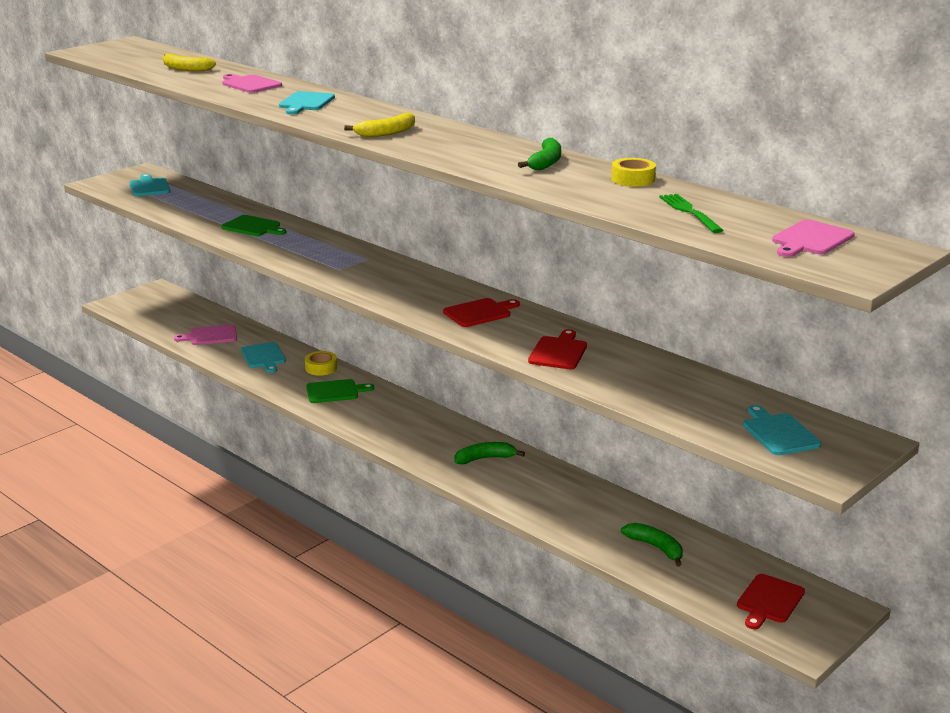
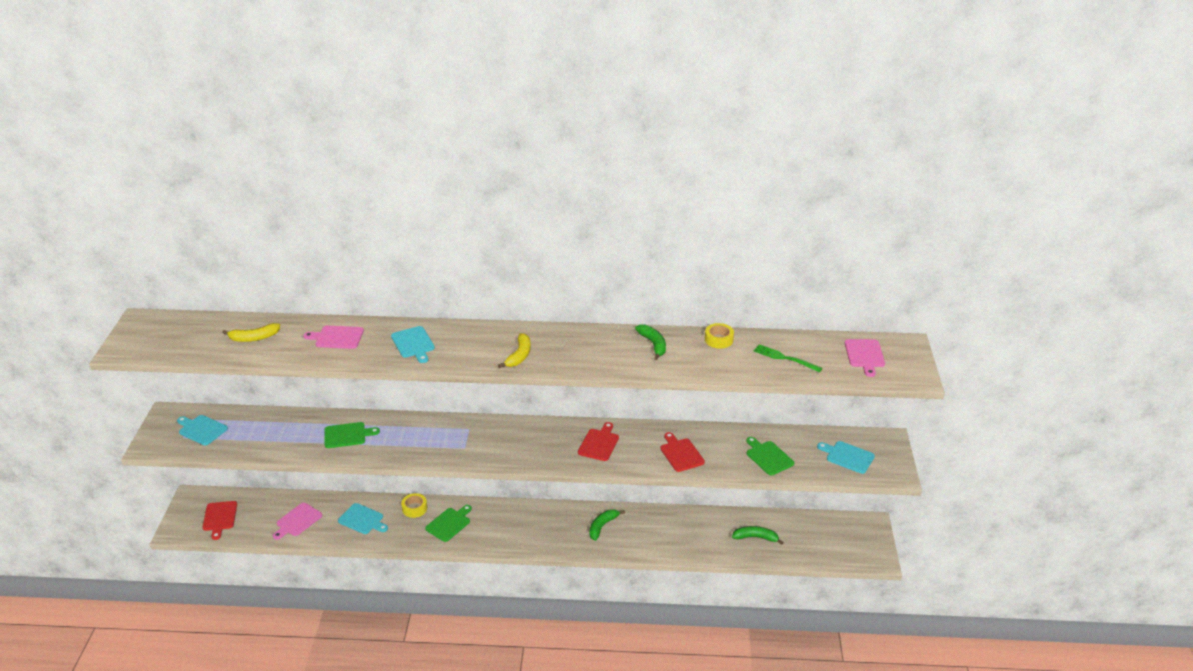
camera: 40 degrees left, 10 degrees up
red cutting board [737,574,805,629] -> red cutting board moved to [202,501,237,540]
none -> green cutting board [746,437,794,475]

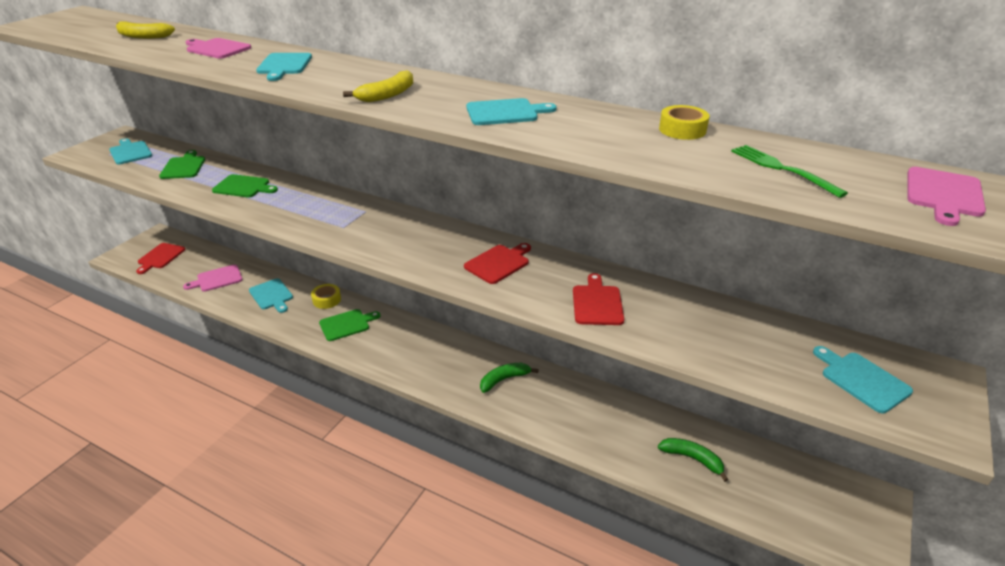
camera: 25 degrees right, 0 degrees up
green banana [635,324,666,360] -> none
green cutting board [746,437,794,475] -> green cutting board moved to [159,150,205,179]
none -> turquoise cutting board [466,98,557,125]

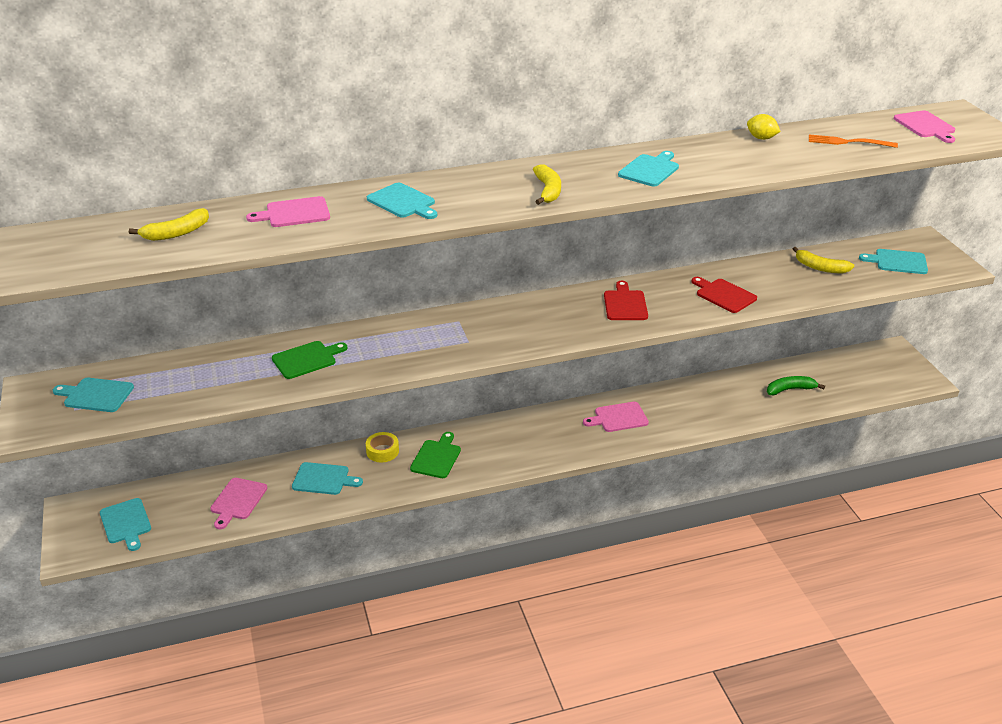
camera: 45 degrees left, 0 degrees up
red cutting board [136,243,185,274] -> turquoise cutting board [100,498,151,551]
green cutting board [159,150,205,179] -> none
green banana [480,363,539,393] -> pink cutting board [583,402,649,432]
yellow tape [659,105,709,140] -> yellow lemon [747,114,781,140]
green fork [731,145,848,198] -> orange fork [809,134,898,148]
none -> yellow banana [793,247,854,273]

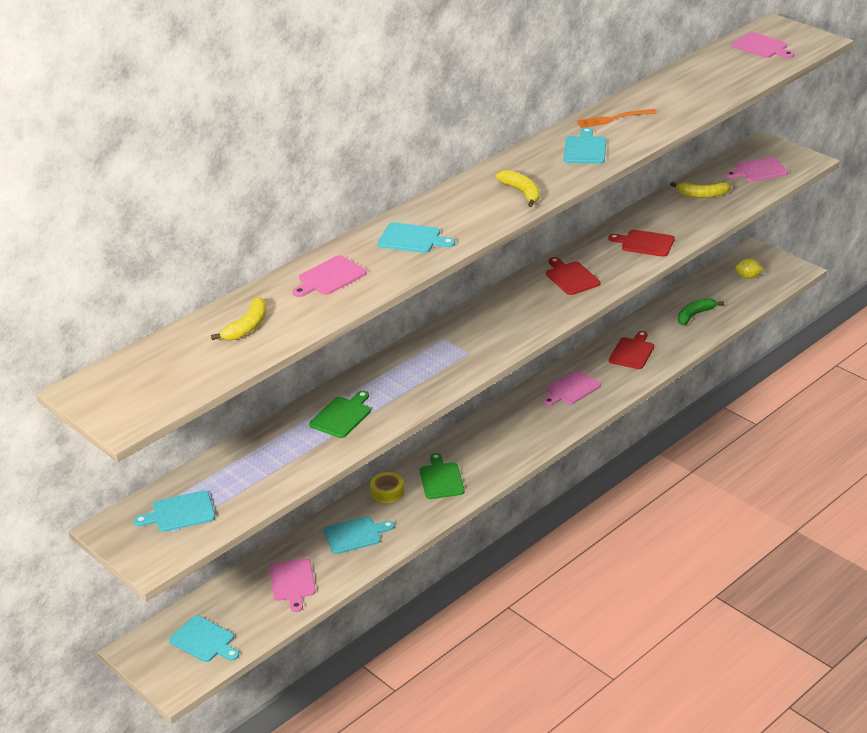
camera: 25 degrees left, 0 degrees up
yellow lemon [747,114,781,140] -> yellow lemon moved to [735,259,764,279]
orange fork [809,134,898,148] -> orange fork moved to [577,109,657,128]
turquoise cutting board [859,249,928,274] -> pink cutting board [725,157,788,182]
none -> red cutting board [609,331,654,369]

